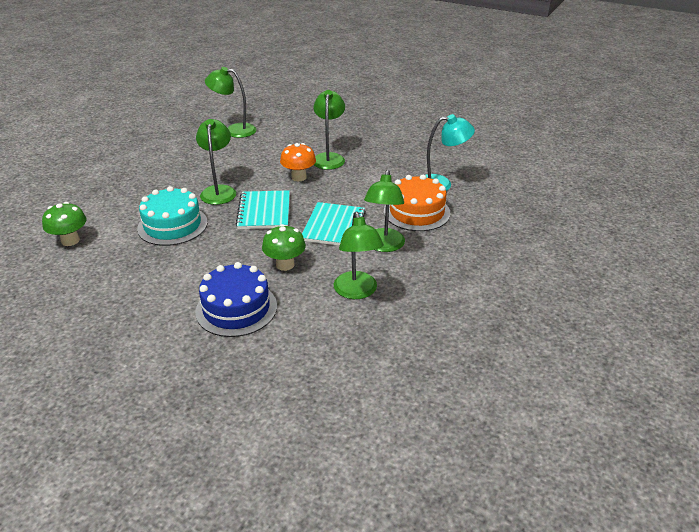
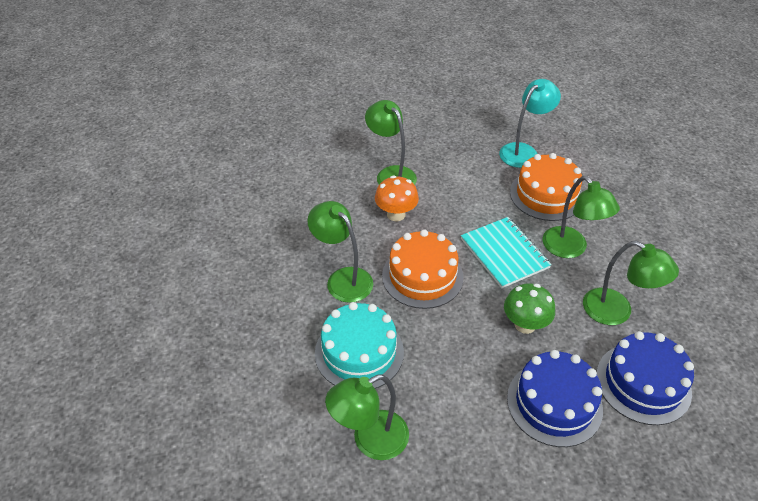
camera: 40 degrees left, 10 degrees up
green mushroom [42,202,87,246] -> none
green lamp [205,67,257,138] -> green lamp moved to [325,374,409,460]
turquoise notebook [236,190,290,229] -> orange cake [382,230,463,309]
none -> blue cake [597,331,694,425]

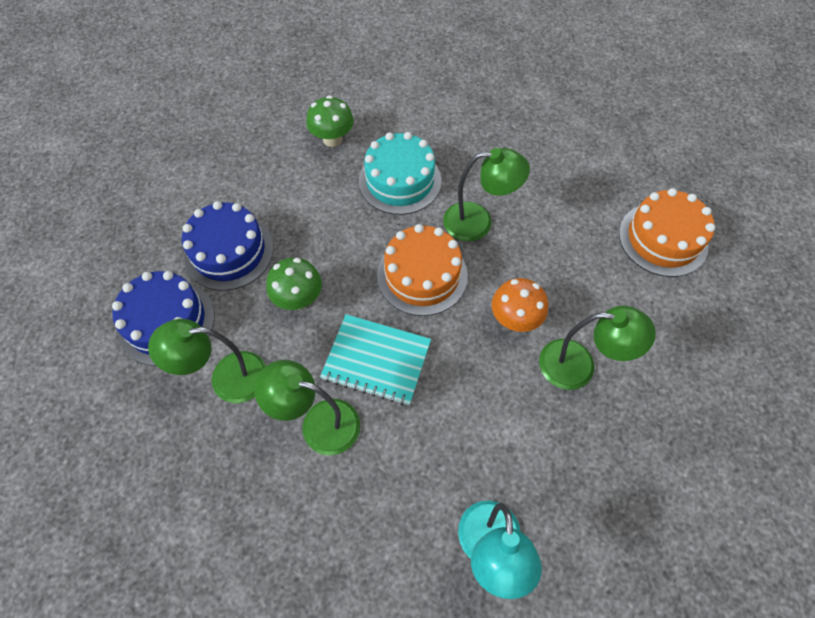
camera: 135 degrees right, 15 degrees up
green lamp [325,374,409,460] -> green mushroom [306,95,354,147]
orange cake [510,153,582,221] -> orange cake moved to [619,188,715,277]

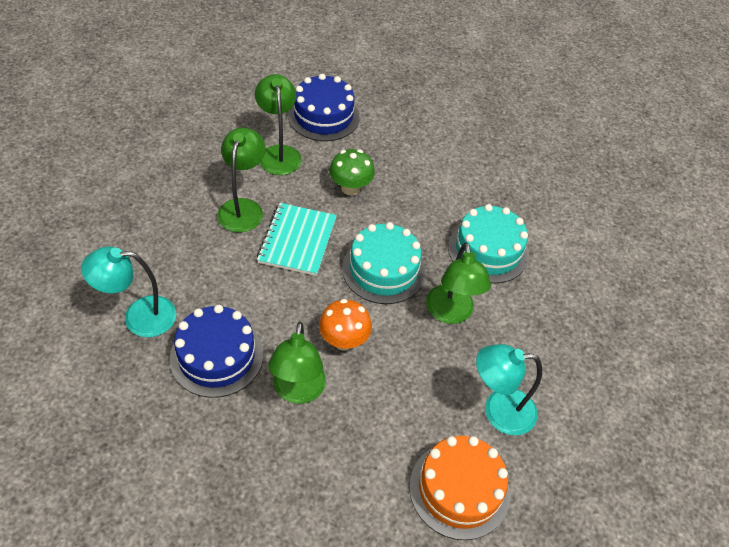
camera: 80 degrees right, 10 degrees down
blue cake [182,201,274,291] -> blue cake moved to [170,305,263,398]
green mushroom [306,95,354,147] -> none
orange cake [377,224,468,316] -> turquoise cake [342,222,425,304]
none -> turquoise lamp [476,344,542,435]

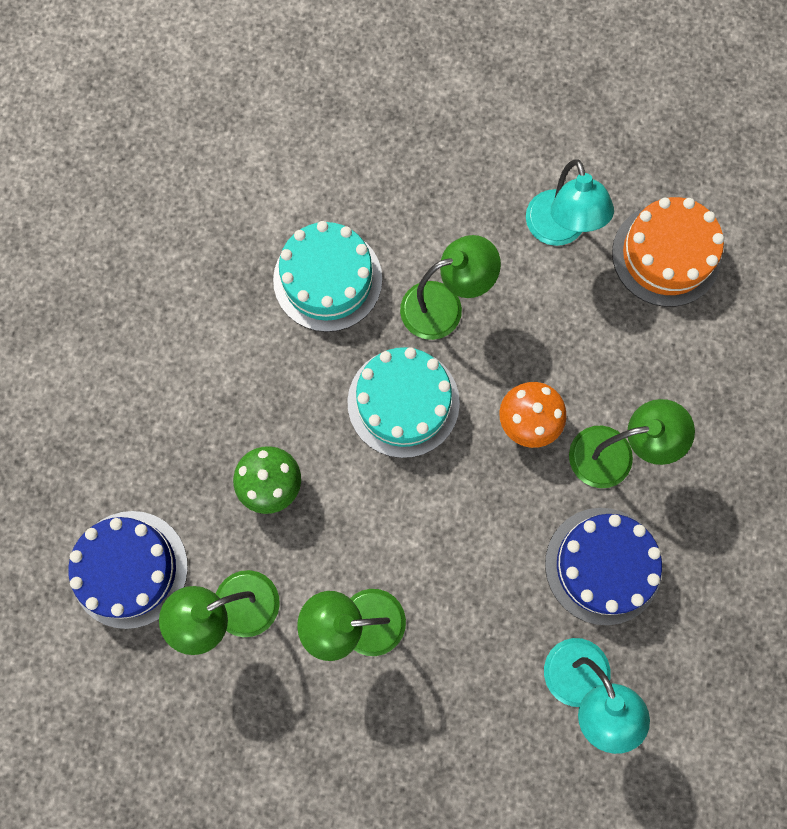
camera: 100 degrees left, 25 degrees up
turquoise notebook [257,203,337,276] -> none

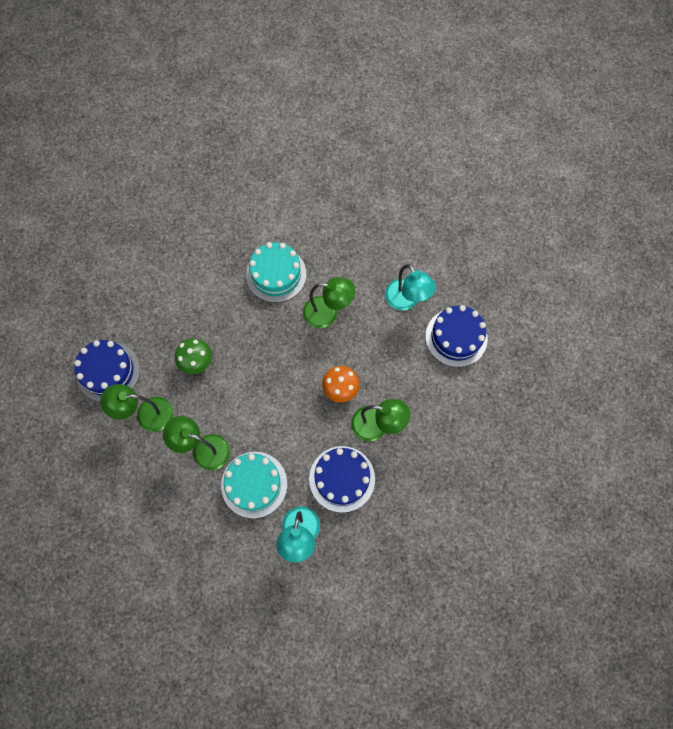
camera: 25 degrees right, 5 degrees down
turquoise cake [347,347,460,458] -> turquoise cake moved to [221,452,287,518]
turquoise lamp [526,159,614,246] -> turquoise lamp turned 45 degrees counterclockwise [385,264,436,311]
orange cake [612,197,724,307] -> blue cake [425,305,488,367]

